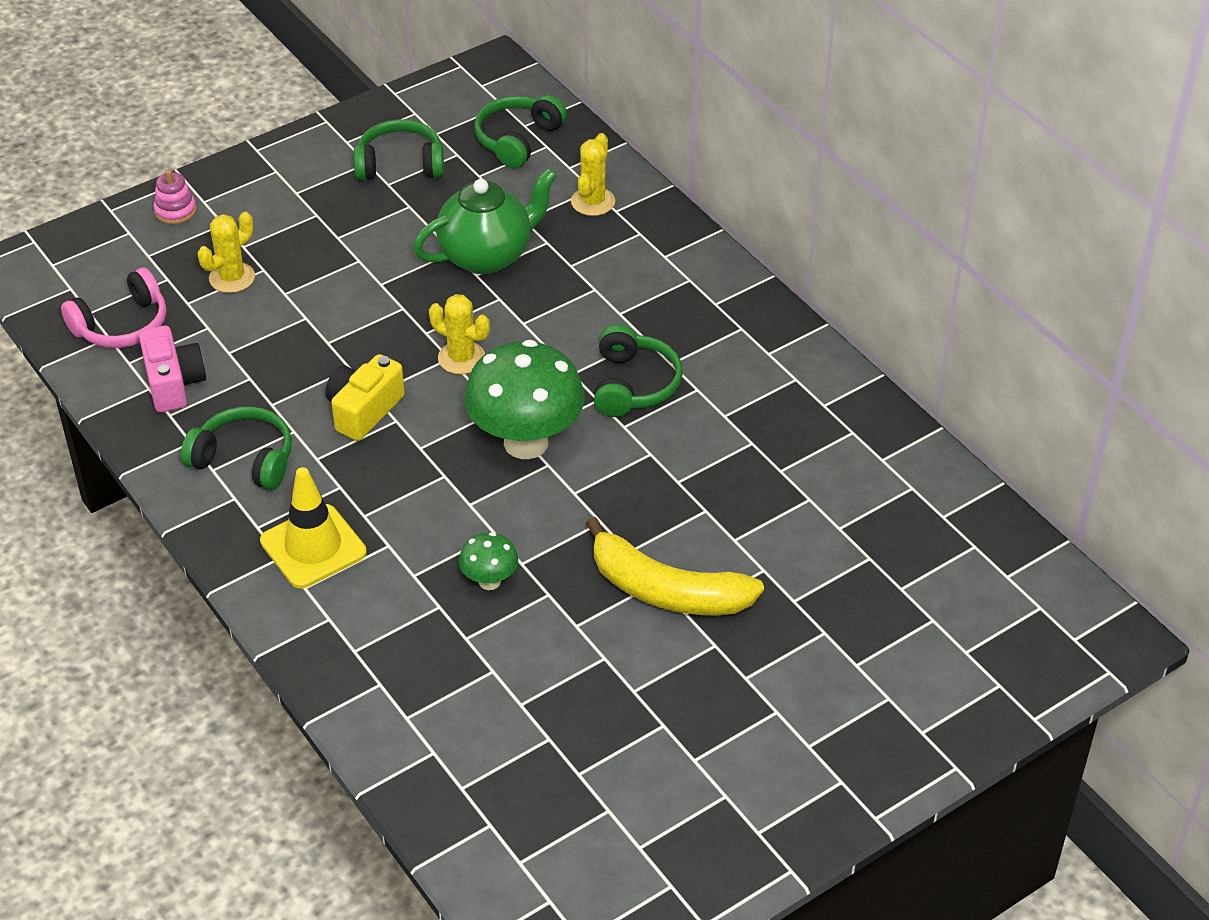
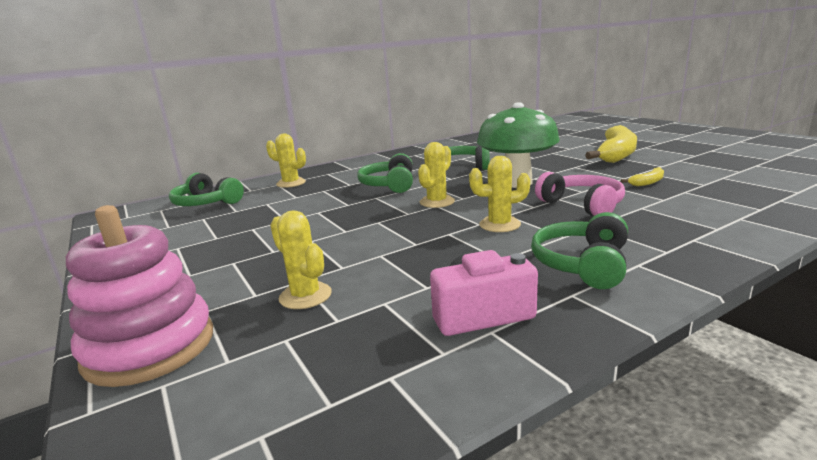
camera: 85 degrees left, 25 degrees down
pink headphones [61,268,166,348] -> pink headphones moved to [535,172,625,216]
pink stacking toy [153,170,196,224] -> pink stacking toy [66,205,213,387], size x2.14
yellow traffic cone [260,467,367,588] -> none
yellow camera [325,354,405,441] -> yellow cactus [469,156,530,232]
green headphones [354,119,444,180] -> green headphones moved to [357,153,413,193]
green teapot [413,168,557,274] -> none
green mushroom [459,532,518,590] -> yellow banana [621,167,664,186]

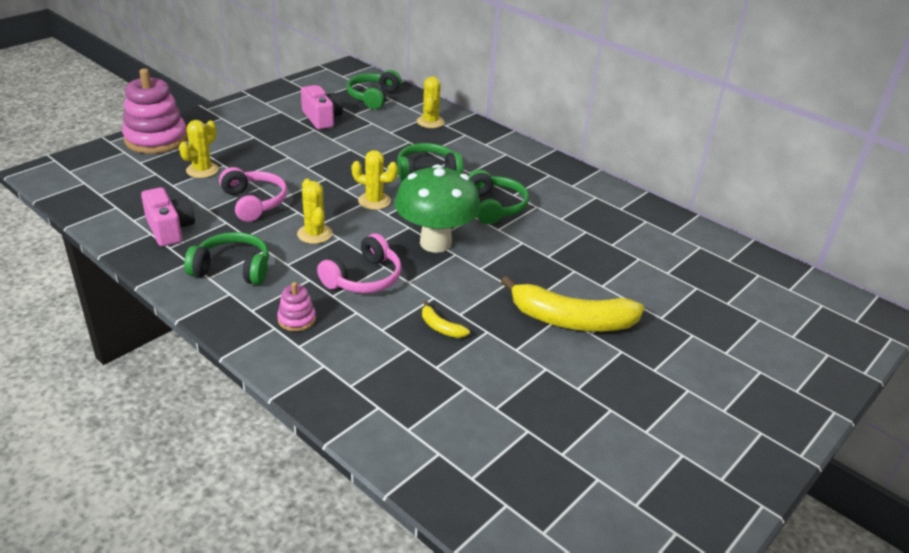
camera: 70 degrees right, 15 degrees up
none -> pink headphones [219,167,287,222]
none -> pink stacking toy [277,282,316,332]
none -> pink camera [301,85,343,129]

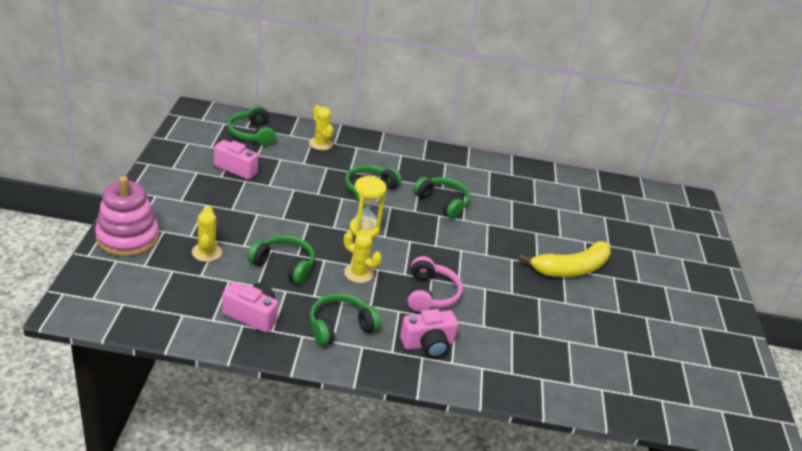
camera: 40 degrees left, 0 degrees up
pink headphones [219,167,287,222] -> green headphones [248,235,315,284]
pink stacking toy [277,282,316,332] -> pink camera [400,309,458,358]
yellow cactus [352,150,398,210] -> yellow hourglass [350,176,387,238]
green mushroom [395,164,481,253] -> none
yellow banana [422,301,470,338] -> none

